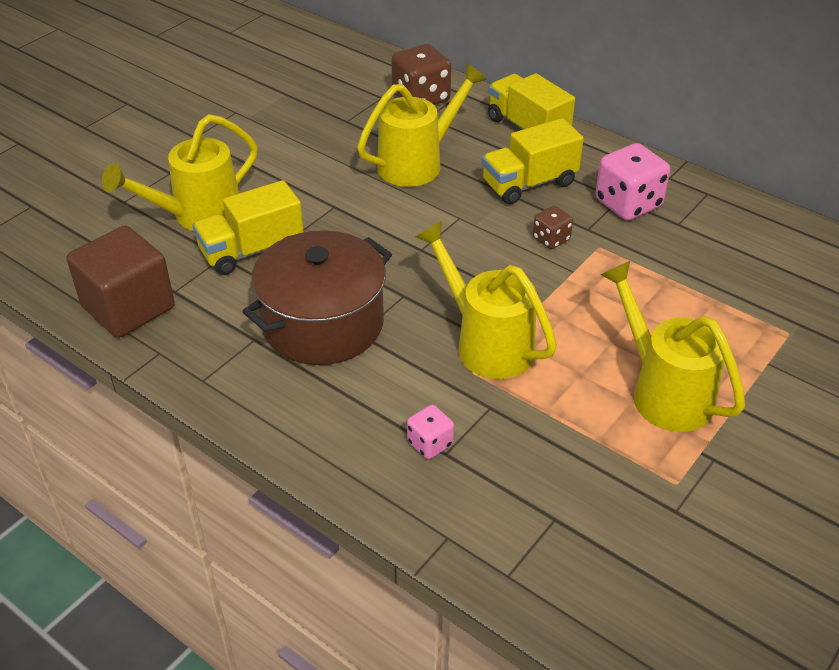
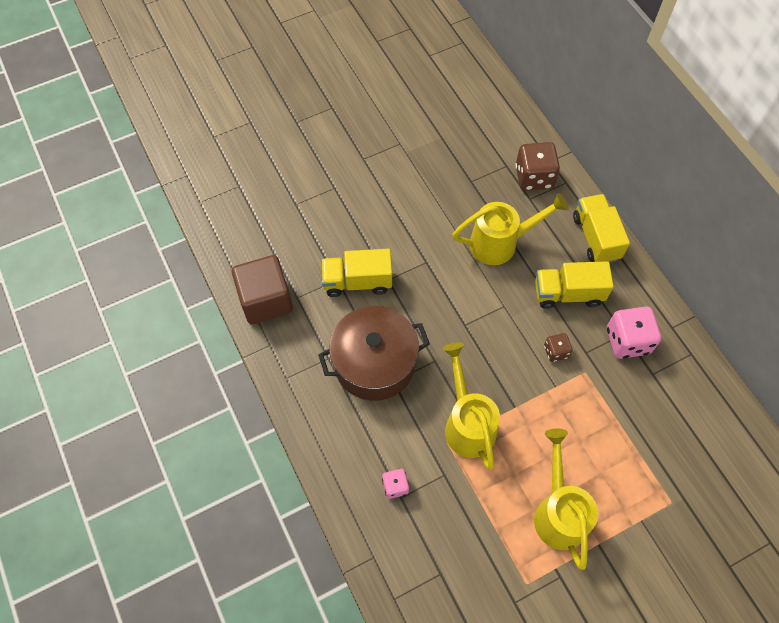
camera: 25 degrees right, 20 degrees up
yellow watering can [102,114,258,231] -> none

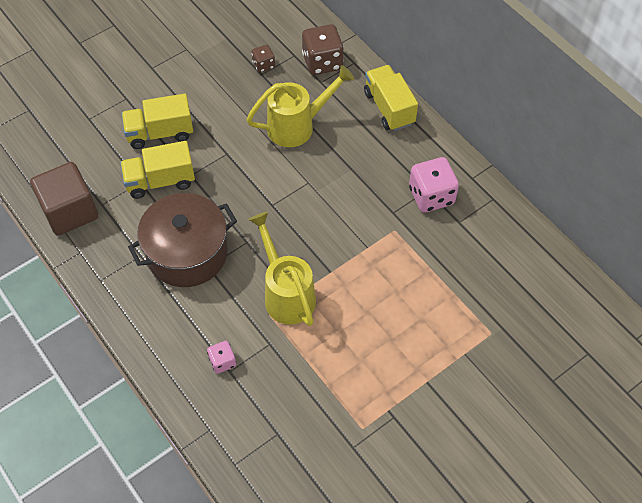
camera: 10 degrees left, 5 degrees down
yellow watering can [534,428,598,570] -> none
yellow truck [535,261,614,309] -> yellow truck moved to [121,93,193,149]
brown dice [544,333,573,362] -> brown dice moved to [251,45,275,73]

